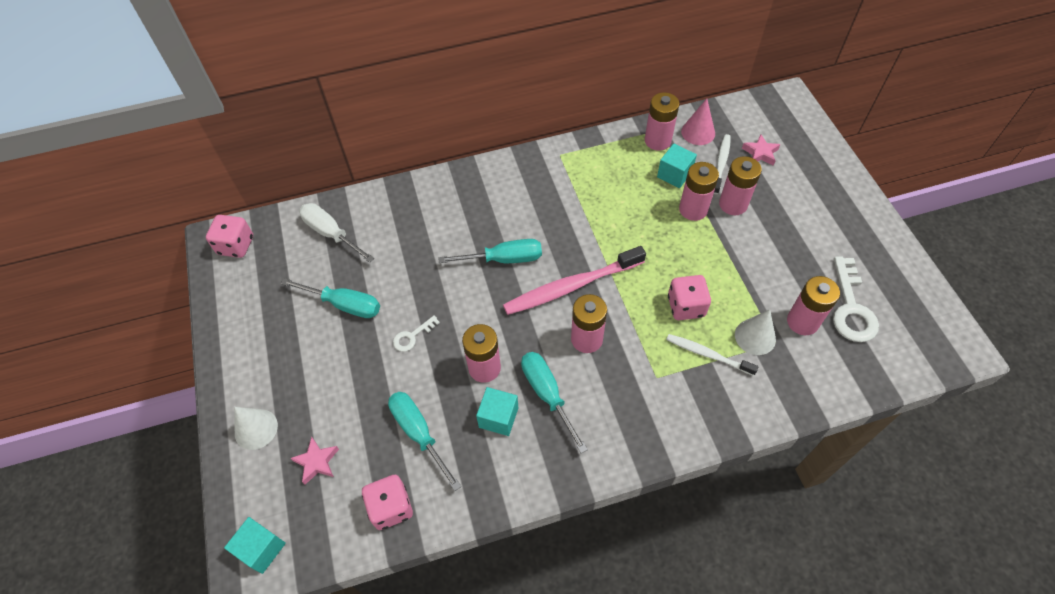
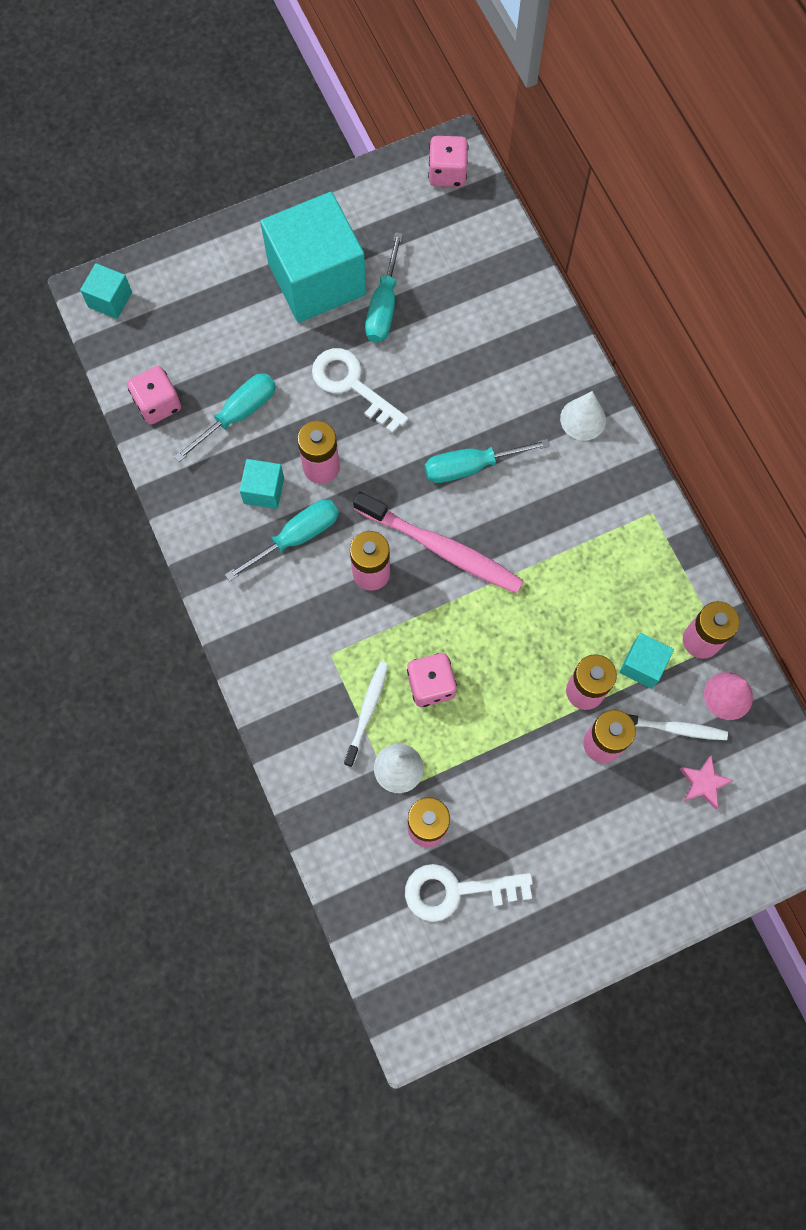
camera: 80 degrees right, 15 degrees up
white cone [234,407,278,450] -> white cone moved to [560,391,606,441]
pink star [290,437,339,485] -> none
white screwdriver [299,203,374,263] -> none
white key [393,315,440,352] -> white key [312,348,408,434], size x1.93
turquoise screwdriver [438,239,542,263] -> turquoise screwdriver turned 90 degrees clockwise [425,439,550,483]
pink toothbrush [503,246,646,315] -> pink toothbrush turned 150 degrees clockwise [353,491,524,594]
none -> turquoise cube [260,192,366,323]

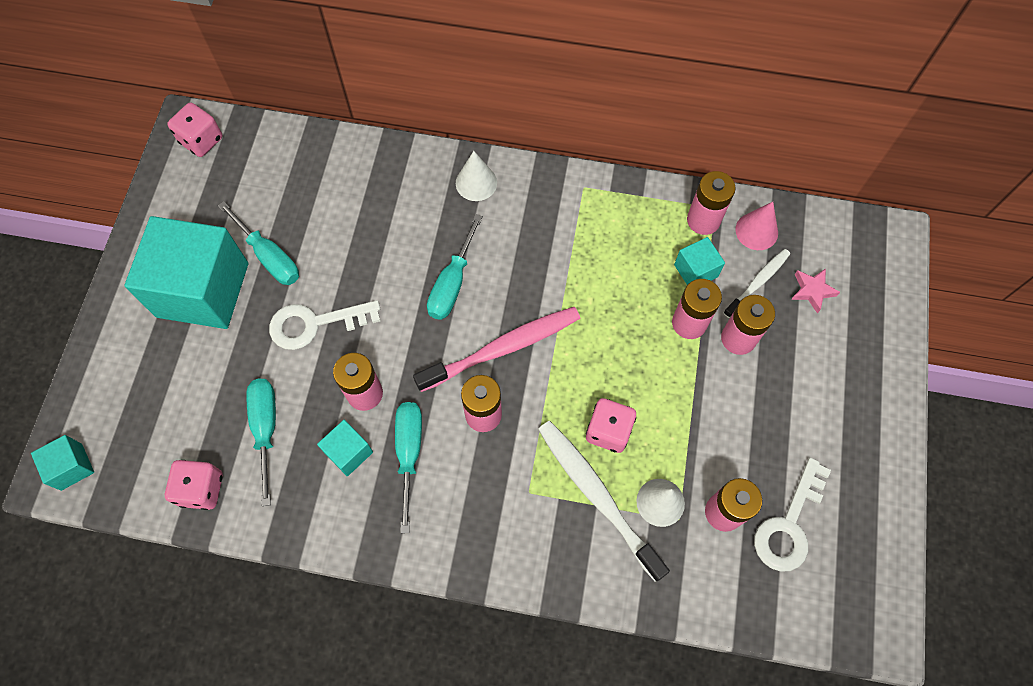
camera: 55 degrees left, 5 degrees down
white toothbrush [344,662,388,767] -> white toothbrush [538,421,670,582], size x1.75

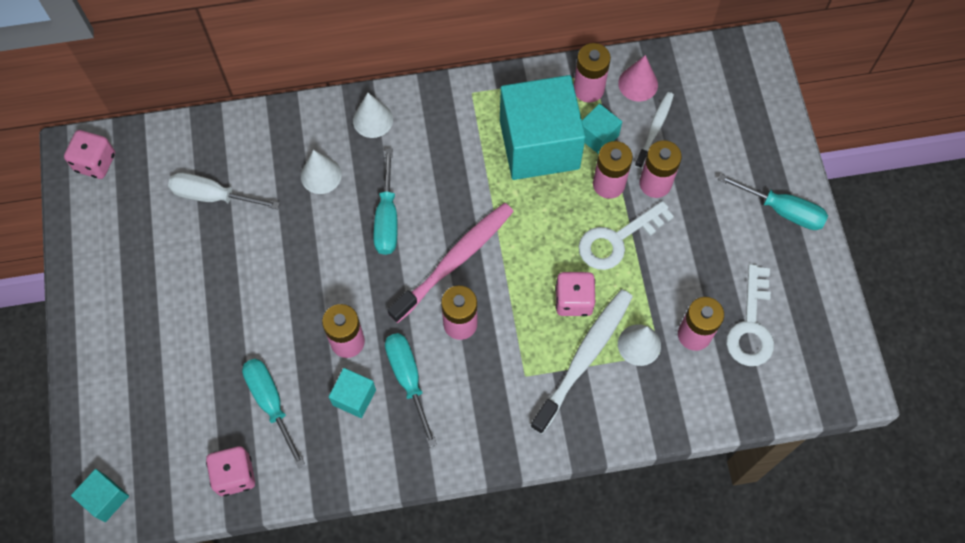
camera: 20 degrees left, 0 degrees up
turquoise cube [124,216,248,329] -> turquoise cube moved to [500,75,586,180]
turquoise screwdriver [218,201,299,285] -> turquoise screwdriver moved to [718,174,828,230]
white key [269,300,380,350] -> white key moved to [579,201,674,270]
white toothbrush [538,421,670,582] -> white toothbrush turned 90 degrees clockwise [531,289,633,434]
pink star [791,268,840,313] -> none
none -> white screwdriver [168,172,280,209]
none -> white cone [301,150,342,194]

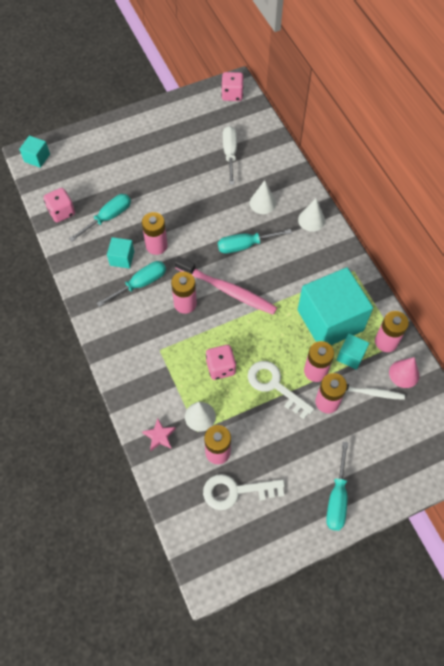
camera: 75 degrees right, 5 degrees down
white toothbrush [531,289,633,434] -> none
none -> pink star [142,418,176,451]

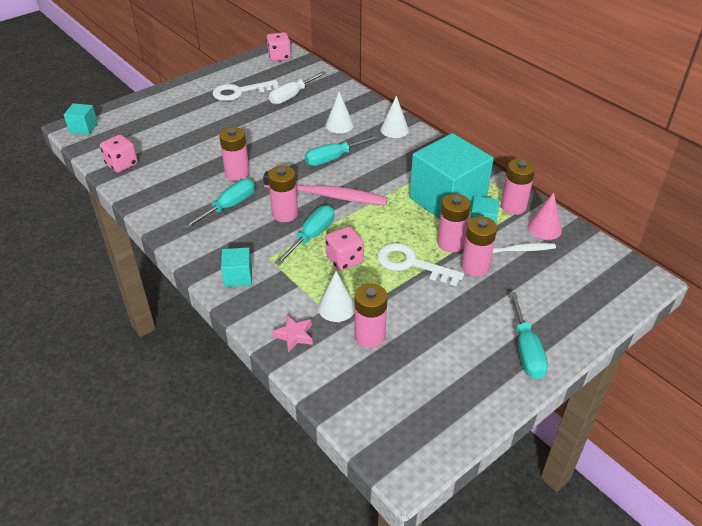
camera: 15 degrees left, 20 degrees down
turquoise screwdriver [69,194,131,242] -> turquoise screwdriver moved to [274,205,334,265]
turquoise cube [107,237,134,269] -> turquoise cube moved to [221,247,252,287]
white key [203,474,285,510] -> white key moved to [213,80,279,101]
white screwdriver [223,126,237,185] -> white screwdriver turned 120 degrees counterclockwise [269,71,326,104]

